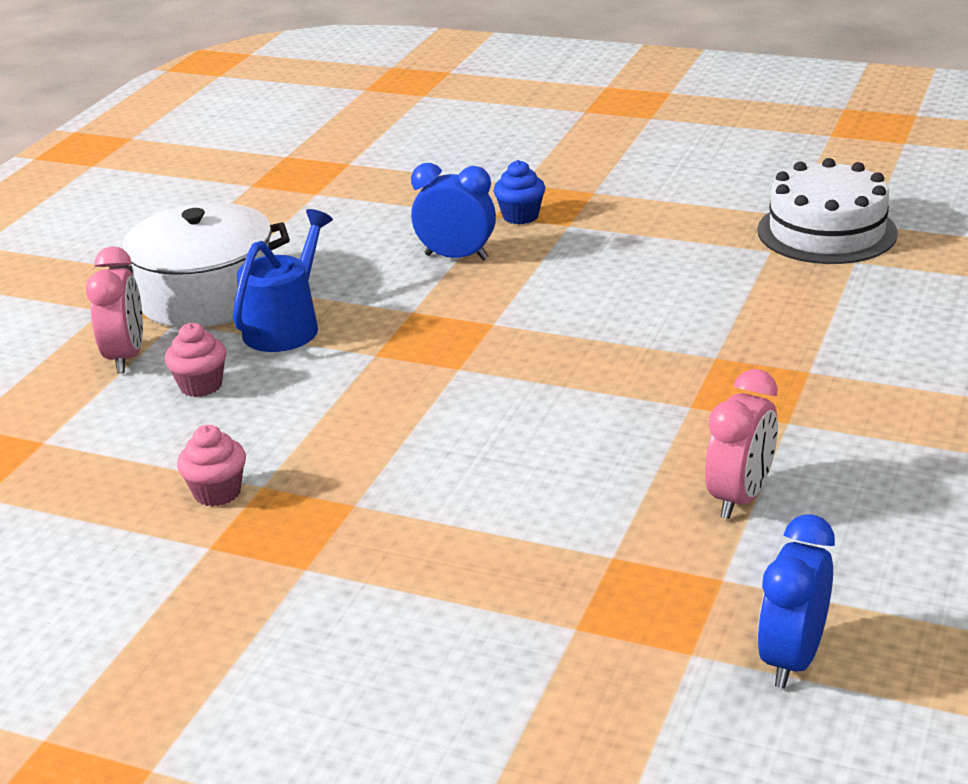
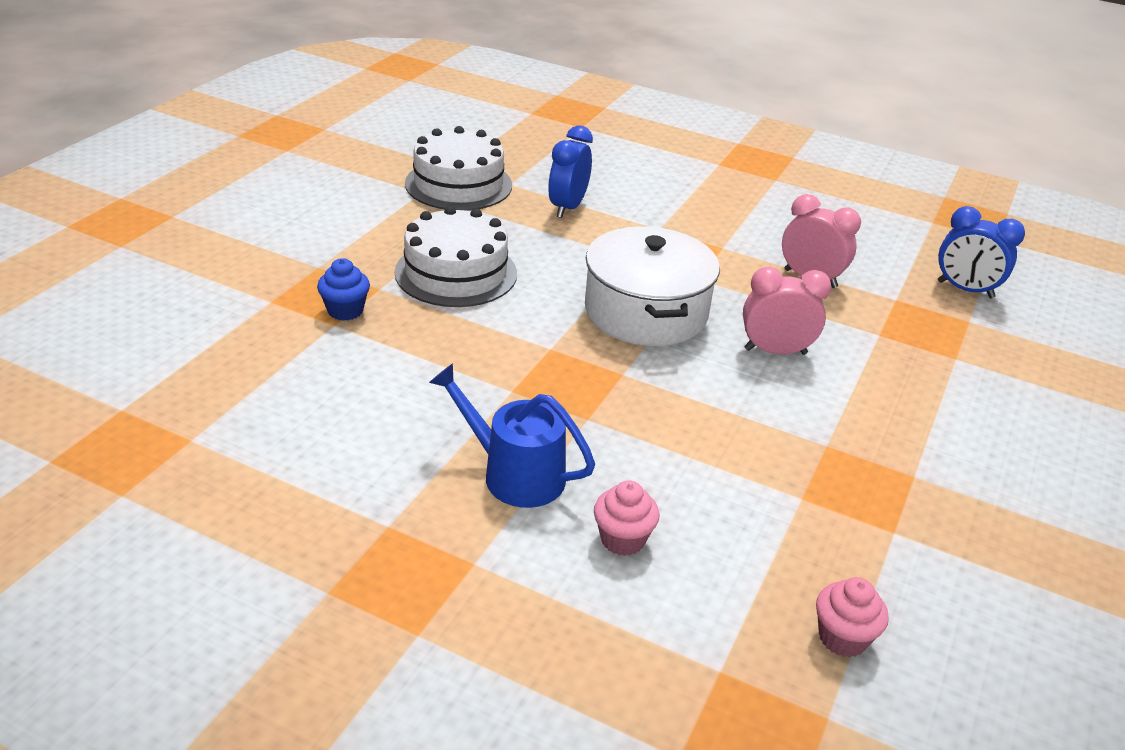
camera: 90 degrees left, 5 degrees up
pink clock [86,246,143,373] -> pink clock moved to [743,267,831,355]
white pot [109,203,290,328] -> white pot moved to [585,226,720,346]
pink cupcake [177,425,246,507] -> pink cupcake moved to [816,577,889,657]
blue clock [411,163,496,260] -> blue clock moved to [548,125,593,218]
none -> white cake [395,206,517,307]

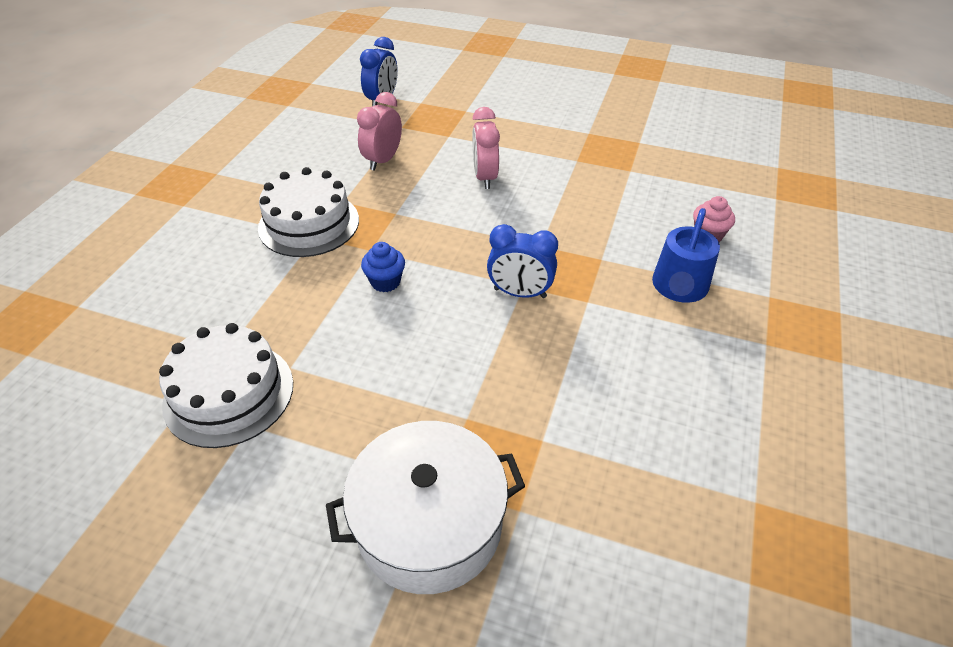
camera: 95 degrees left, 10 degrees up
blue cupcake [317,258,370,321] -> blue cupcake moved to [361,242,405,292]
white cake [395,206,517,307] -> white cake moved to [258,167,359,257]
blue clock [548,125,593,218] -> blue clock moved to [487,224,558,298]
white pot [585,226,720,346] -> white pot moved to [326,421,525,594]
pink cupcake [816,577,889,657] -> none

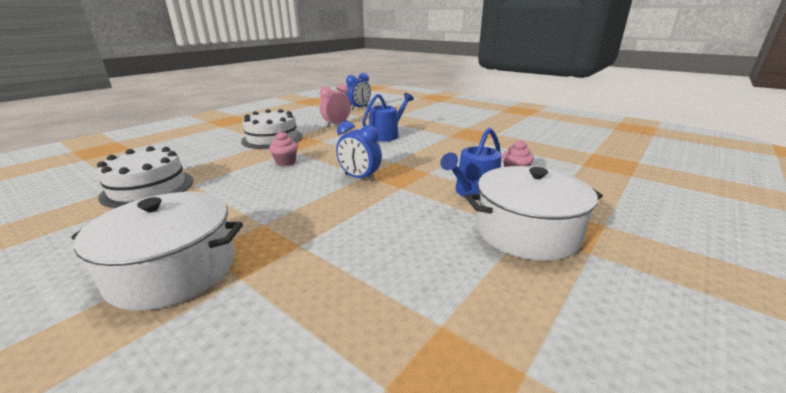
camera: 20 degrees right, 20 degrees down
blue cupcake [361,242,405,292] -> pink cupcake [269,131,298,166]
pink clock [472,107,500,189] -> blue watering can [362,93,414,142]
none -> white pot [465,166,603,261]

